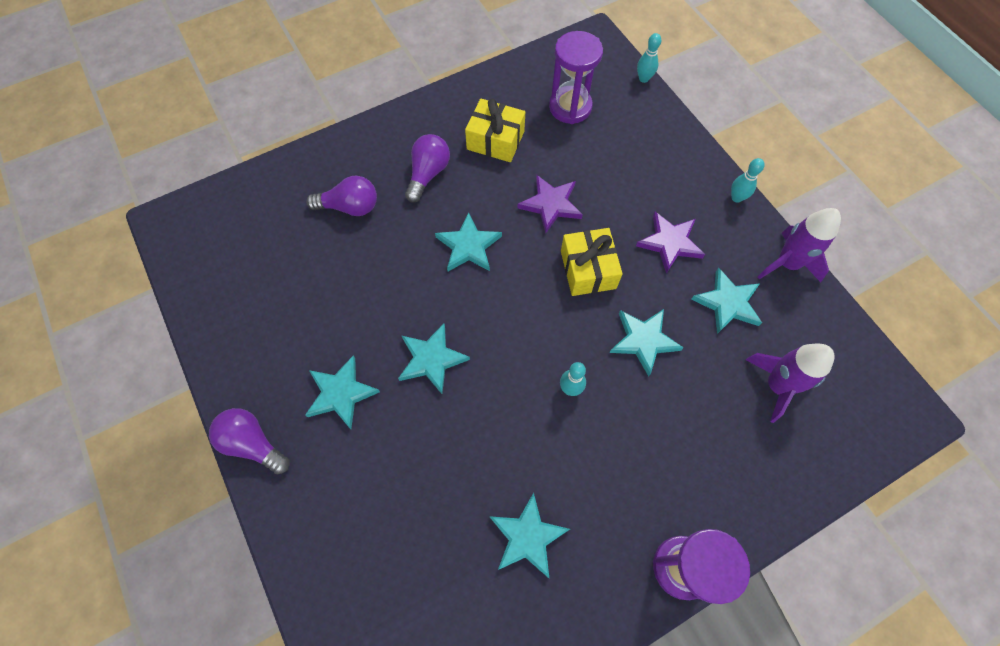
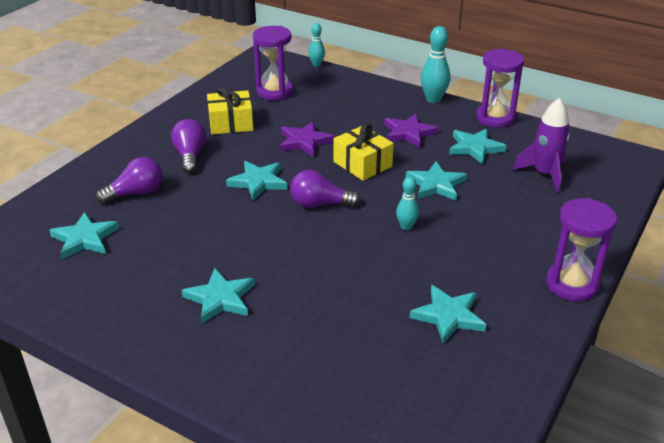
camera: 30 degrees left, 30 degrees down
purple light bulb [209,408,289,475] -> purple light bulb moved to [290,170,360,208]
turquoise star [398,324,470,394] -> turquoise star moved to [49,212,119,259]
turquoise bowling pin [731,158,765,203] -> turquoise bowling pin [421,26,450,103], size x1.63
purple rocket [758,208,841,282] -> purple hourglass [476,48,524,128]

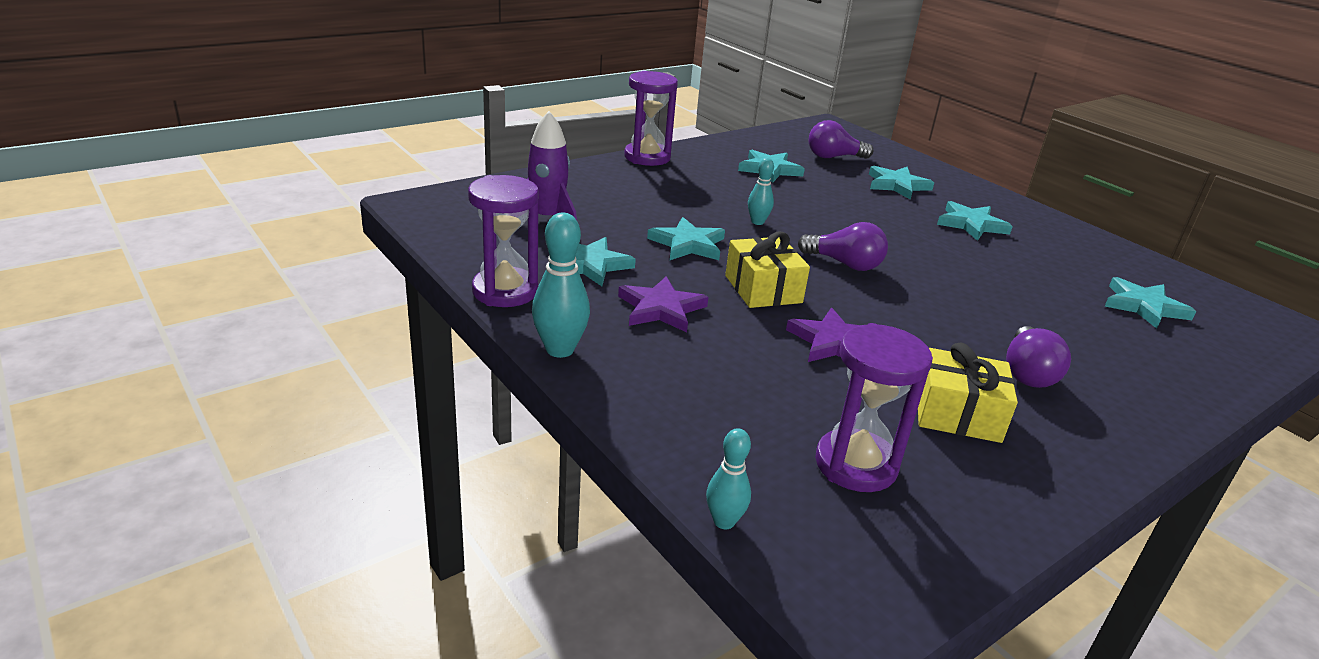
camera: 160 degrees left, 5 degrees down
purple light bulb [96,157,163,204] -> purple light bulb moved to [809,120,873,159]
turquoise star [226,161,287,201] -> turquoise star moved to [869,166,934,200]

